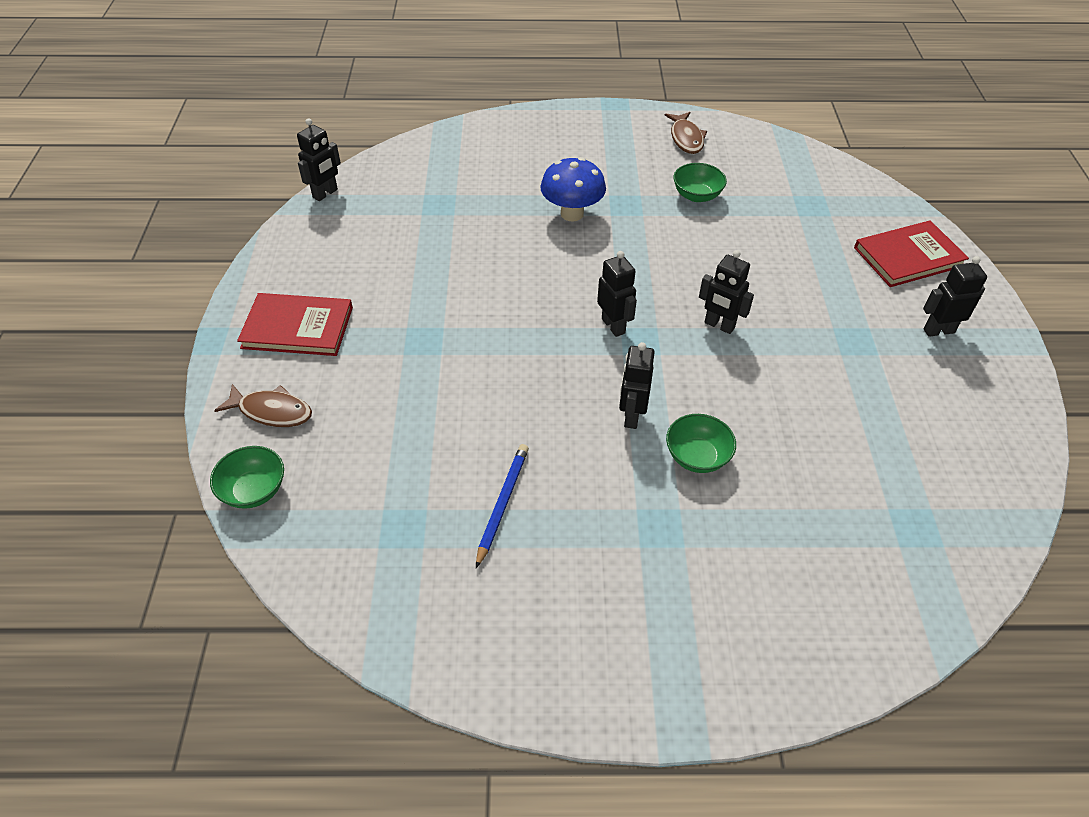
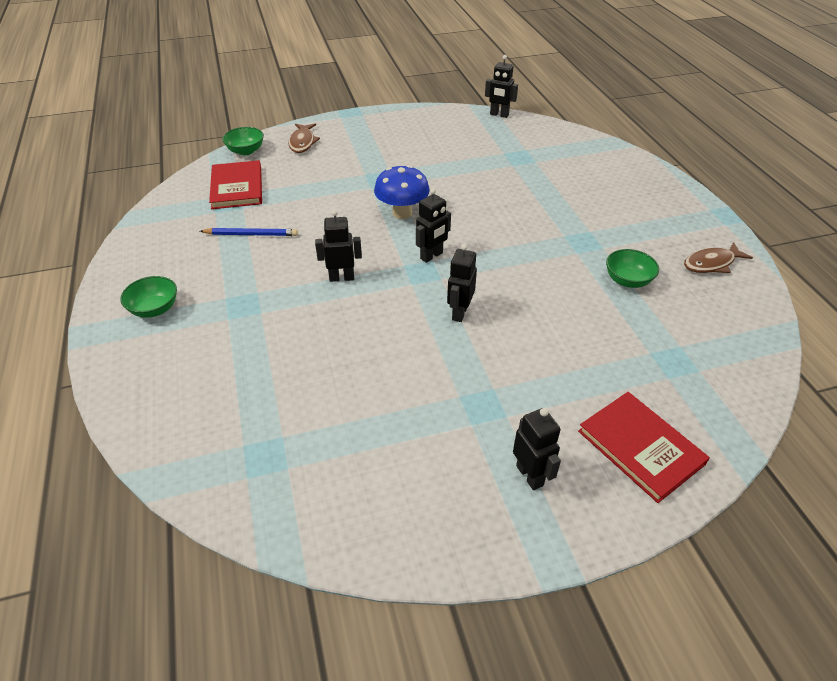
camera: 75 degrees right, 5 degrees down
red book [237,293,353,356] -> red book moved to [209,160,262,209]
blue mushroom [540,157,606,221] -> blue mushroom moved to [374,165,430,219]
green bowl [666,414,736,473] -> green bowl moved to [120,276,177,318]

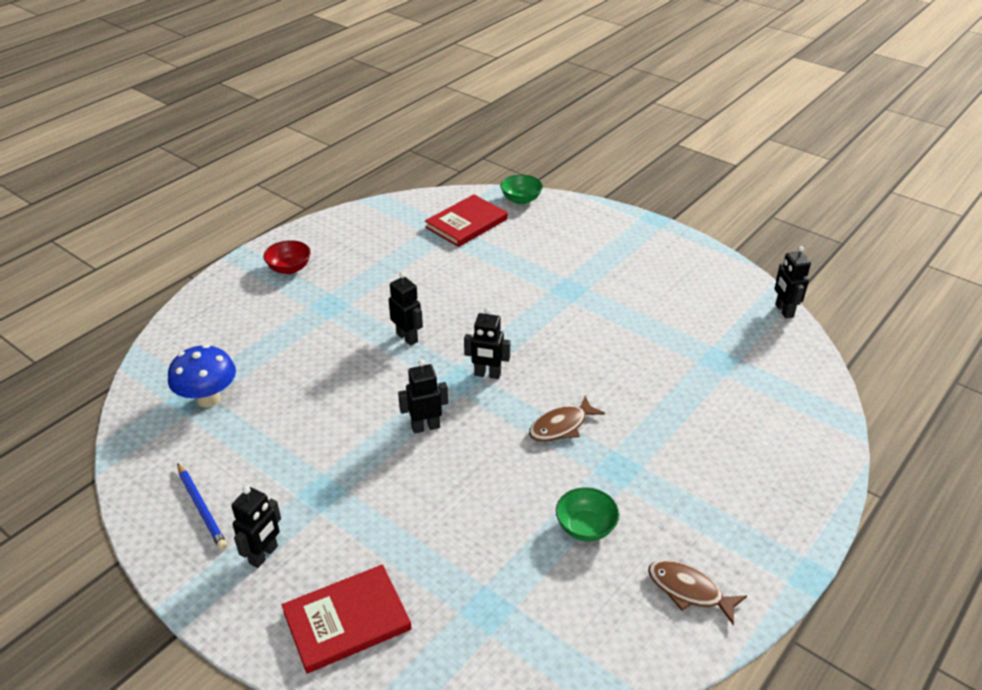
camera: 55 degrees right, 5 degrees down
green bowl [120,276,177,318] -> red bowl [263,240,311,274]
blue pencil [200,228,298,236] -> blue pencil moved to [177,463,227,550]
brown fish [289,124,320,153] -> brown fish moved to [529,396,605,442]
blue mushroom [374,165,430,219] -> blue mushroom moved to [168,345,236,407]
red book [578,392,710,503] -> red book turned 45 degrees clockwise [282,564,412,674]

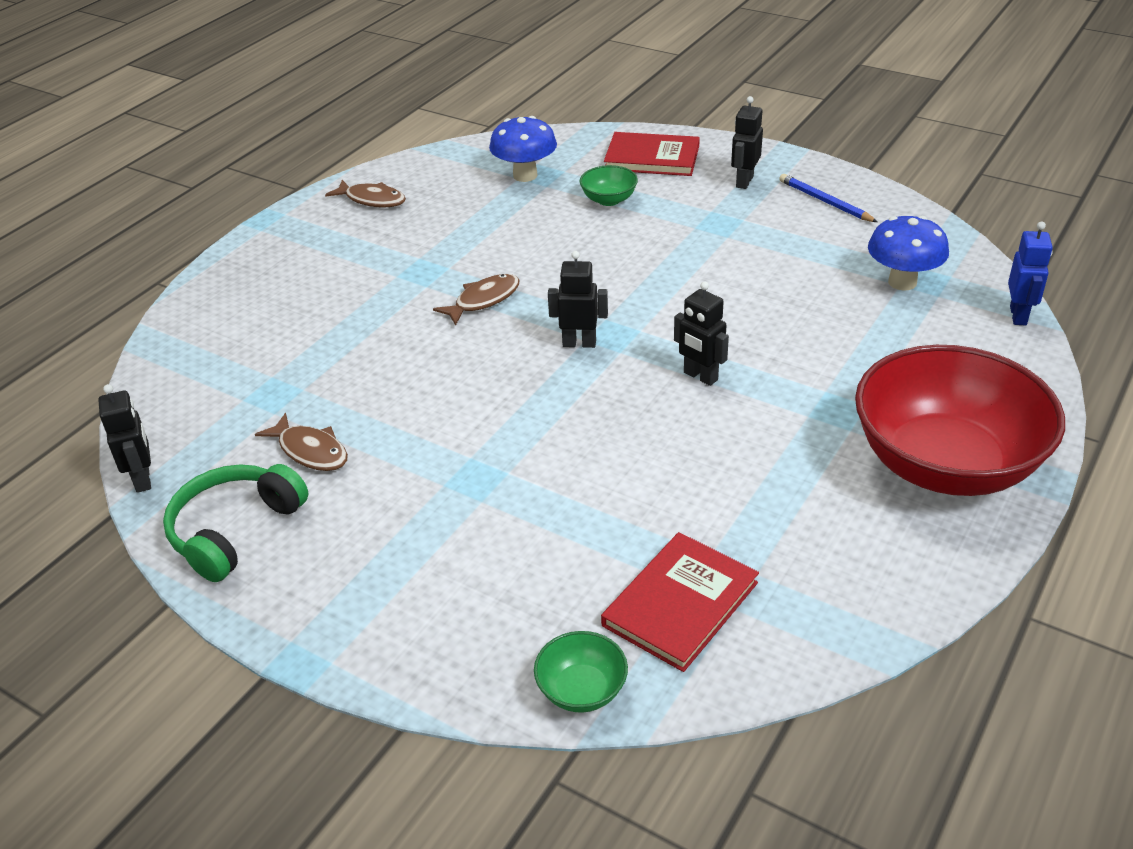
camera: 175 degrees right, 0 degrees up
red bowl [263,240,311,274] -> red bowl [855,345,1065,496], size x2.49
red book [282,564,412,674] -> red book turned 45 degrees clockwise [604,132,700,176]
black robot [398,360,448,434] -> none
green bowl [556,487,619,542] -> green bowl moved to [579,165,638,206]
none -> green headphones [163,464,308,582]
none -> brown fish [255,413,348,471]
none -> blue mushroom [489,116,557,182]
none -> blue robot [1008,222,1053,326]

